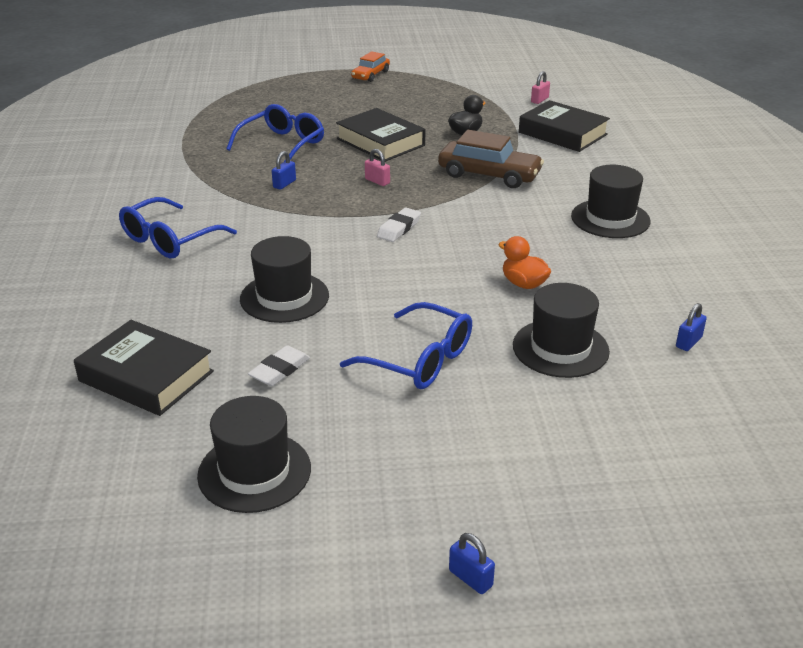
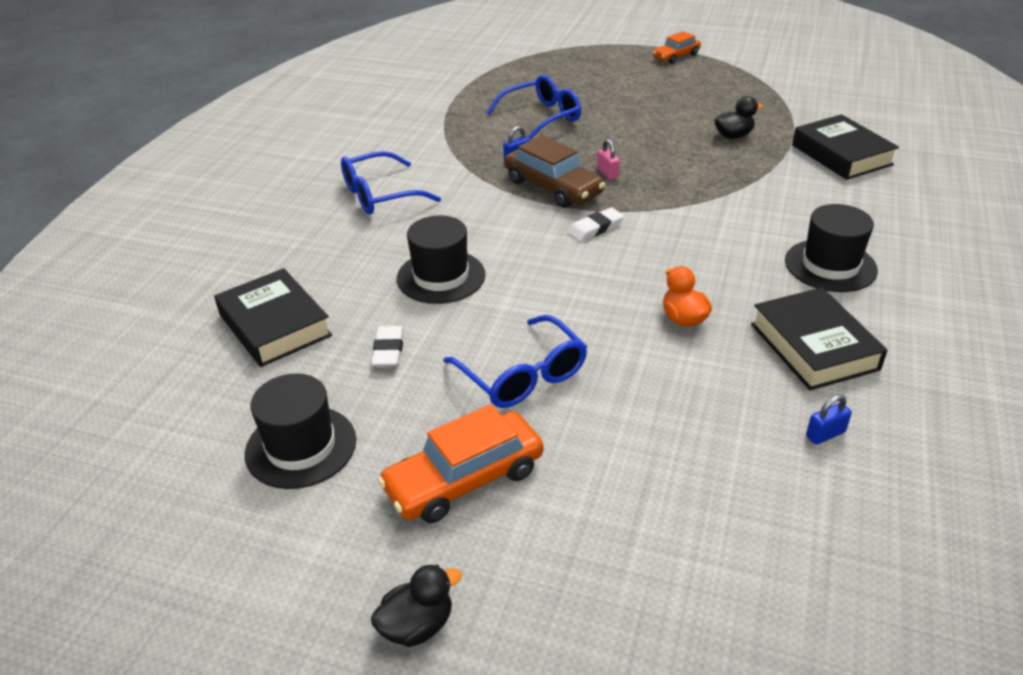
camera: 25 degrees right, 5 degrees up
white eraser [248,345,310,386] -> white eraser turned 60 degrees counterclockwise [371,326,404,367]
black book [336,108,425,162] -> black book moved to [751,287,888,390]
brown car [438,130,544,188] -> brown car moved to [504,135,605,208]
blue padlock [449,533,495,594] -> black duck [371,564,462,647]
black hat [513,283,610,378] -> none
pink padlock [531,71,550,104] -> none
none -> orange car [378,404,543,523]

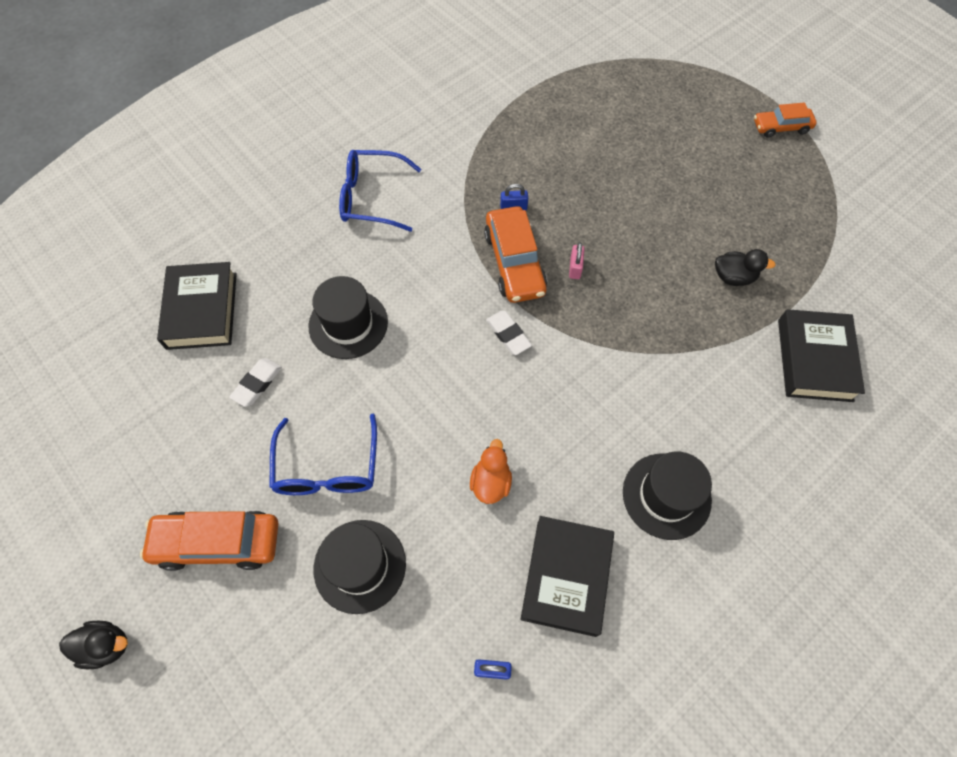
camera: 30 degrees right, 25 degrees up
black hat [245,373,356,489] -> black hat moved to [314,520,406,614]
blue glasses [486,75,581,140] -> none
brown car [504,135,605,208] -> orange car [484,206,547,303]
white eraser [568,207,624,242] -> white eraser turned 60 degrees clockwise [486,310,532,355]

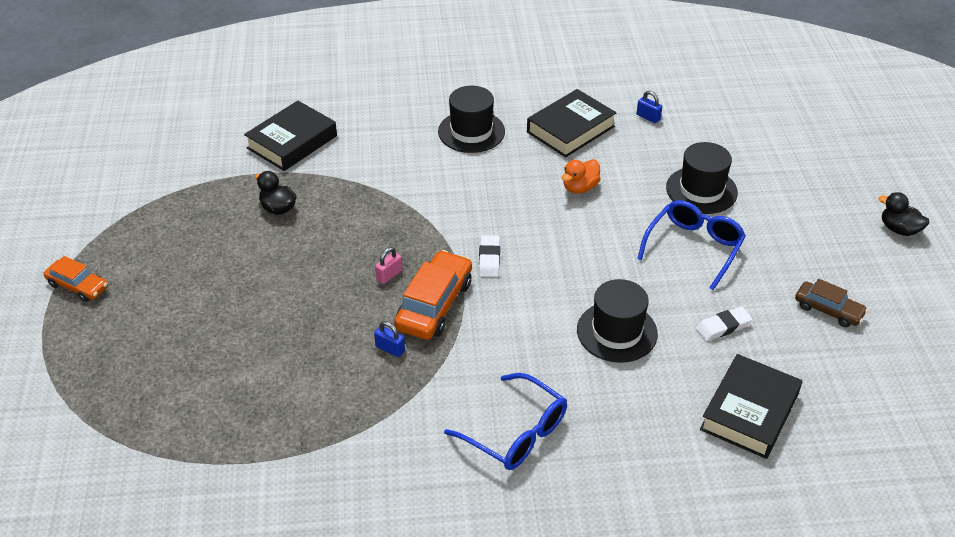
camera: 145 degrees left, 20 degrees down
orange car [140,511,278,571] -> none
none -> brown car [795,279,868,327]

